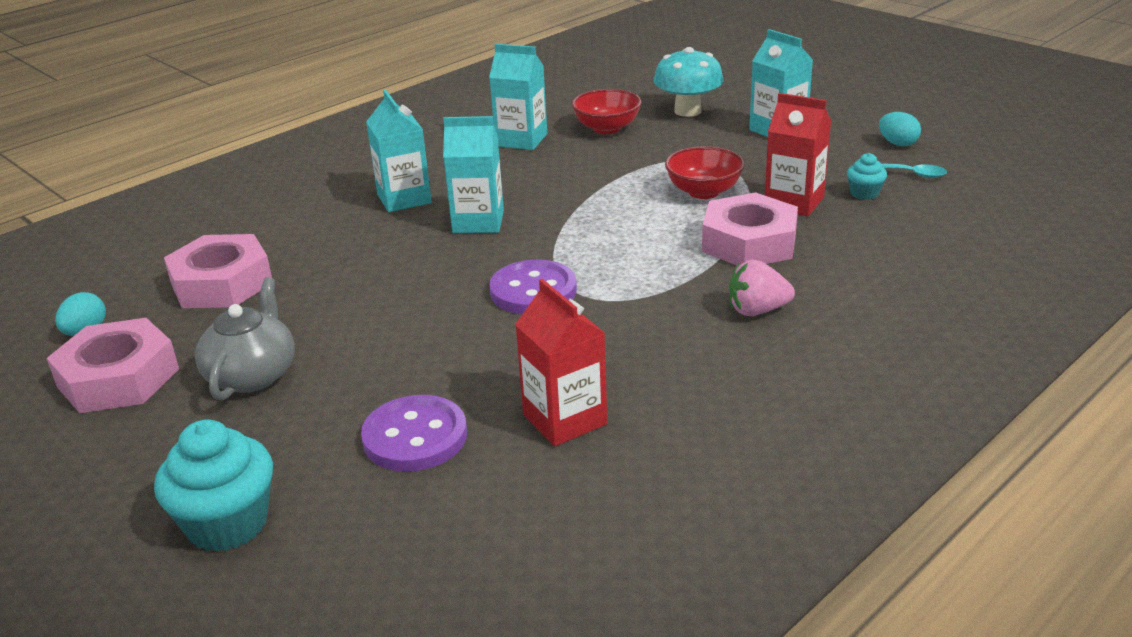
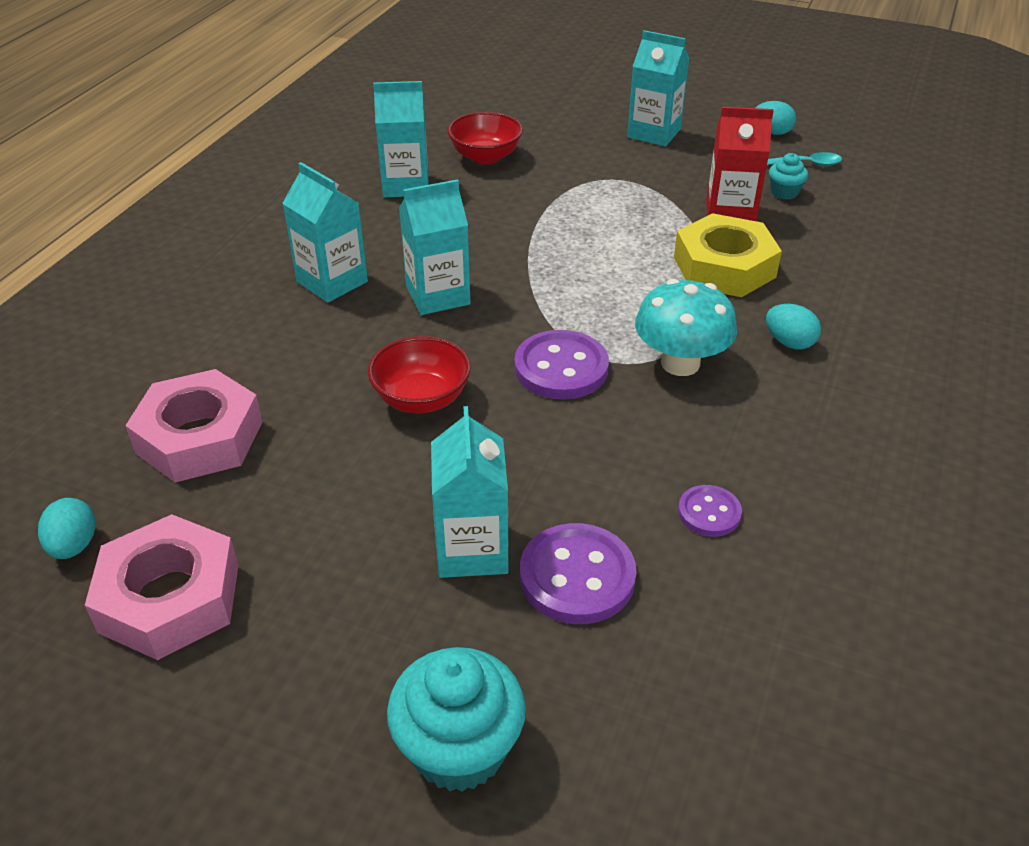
camera: 25 degrees left, 10 degrees up
grey teapot [195,277,295,400] -> none
red carton [515,279,607,446] -> purple button [678,485,742,537]
turquoise mushroom [654,47,724,117] -> turquoise mushroom moved to [635,279,737,376]
red bowl [665,146,744,199] -> red bowl moved to [368,336,471,413]
pink nut [702,192,798,266] -> yellow nut [674,213,782,297]
pink strawberry [729,260,795,316] -> turquoise egg [766,304,821,349]
none -> turquoise carton [431,406,508,578]

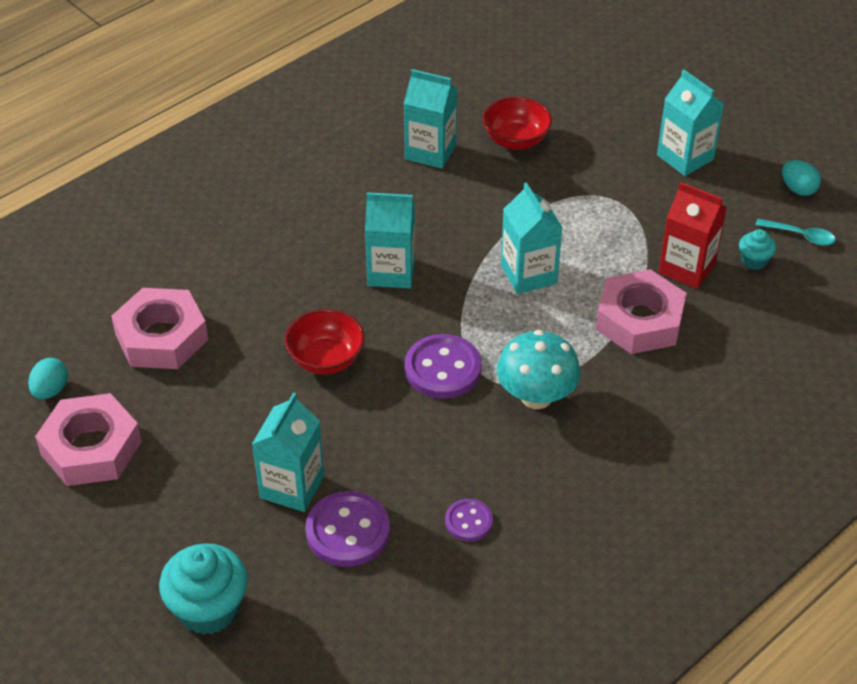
camera: 25 degrees right, 5 degrees up
turquoise carton [282,162,368,303] -> turquoise carton moved to [501,182,563,294]
yellow nut [674,213,782,297] -> pink nut [596,269,686,354]
turquoise egg [766,304,821,349] -> none

